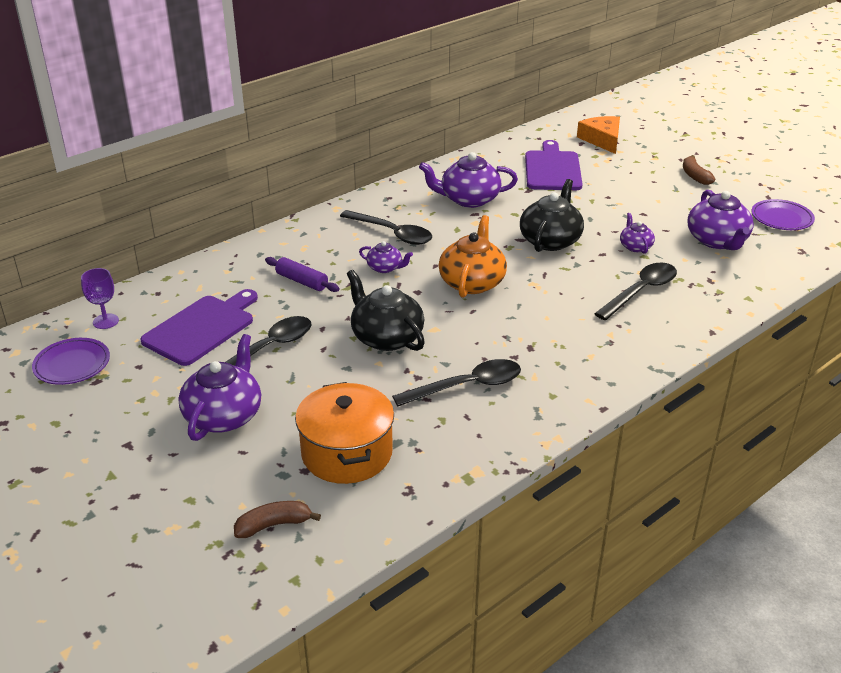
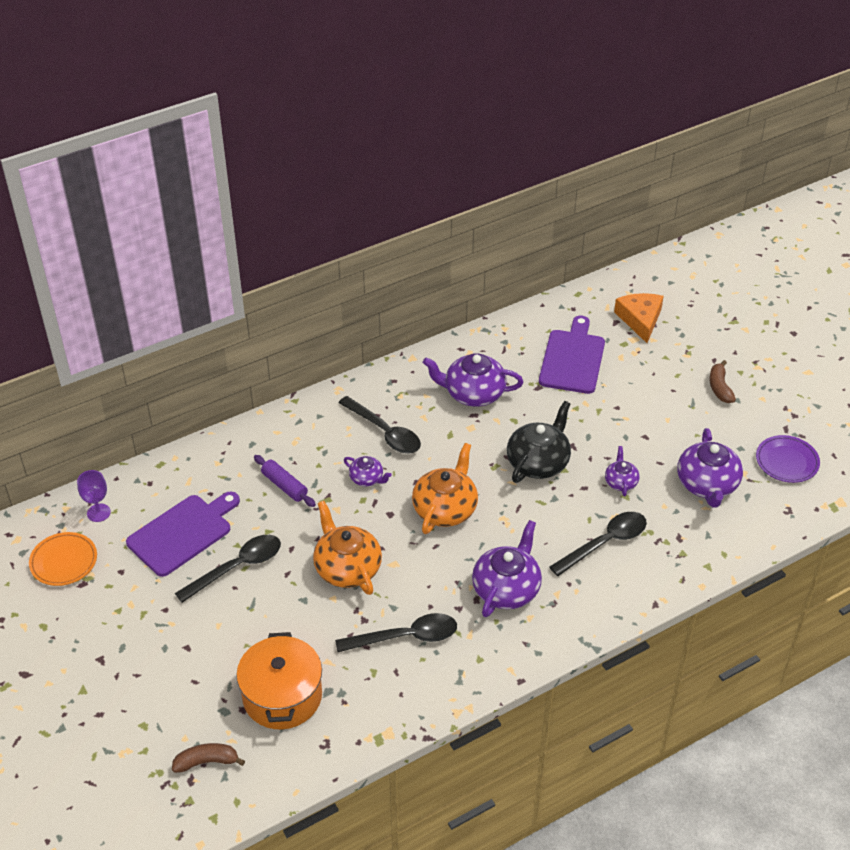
camera: 10 degrees right, 10 degrees up
purple plate [32,338,110,385] -> orange plate [29,532,97,586]
purple teapot [178,334,261,441] -> purple teapot moved to [472,520,542,617]
black teapot [347,270,425,351] -> orange teapot [313,501,382,595]

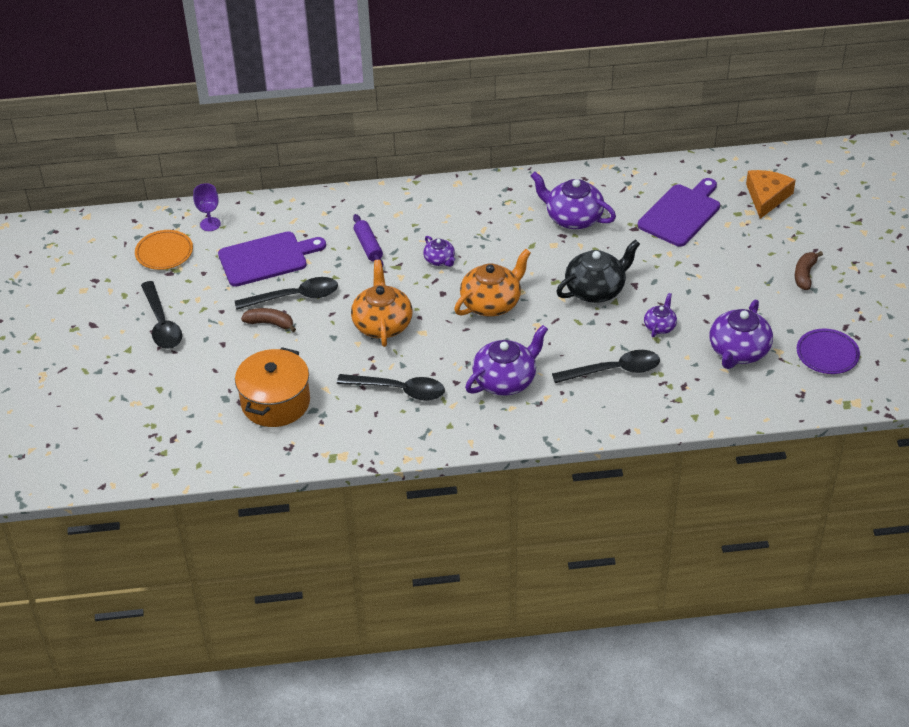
camera: 25 degrees right, 0 degrees up
brown banana [172,743,245,773] -> brown banana moved to [241,308,296,332]
black spoon [338,396,421,454] -> black spoon moved to [141,281,182,349]

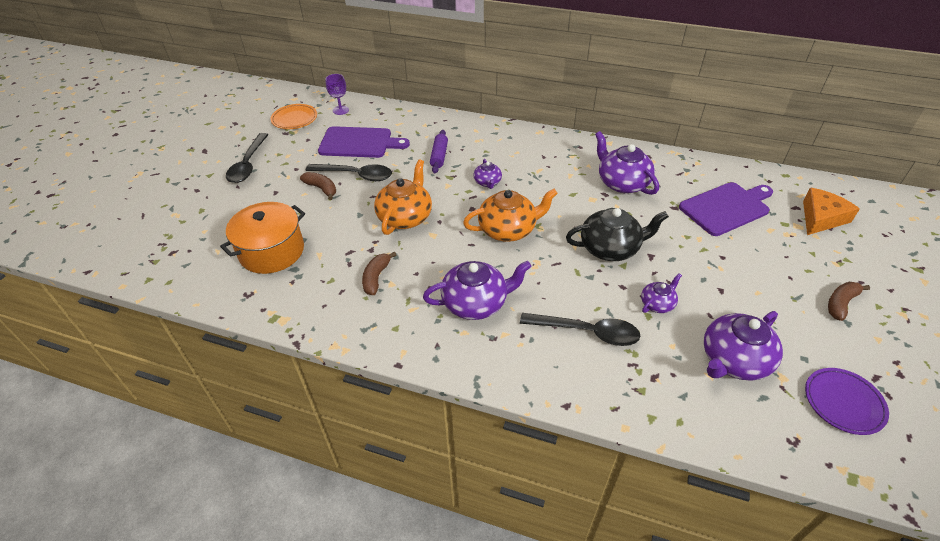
camera: 25 degrees right, 0 degrees up
black spoon [337,374,445,401] -> brown banana [362,252,396,295]

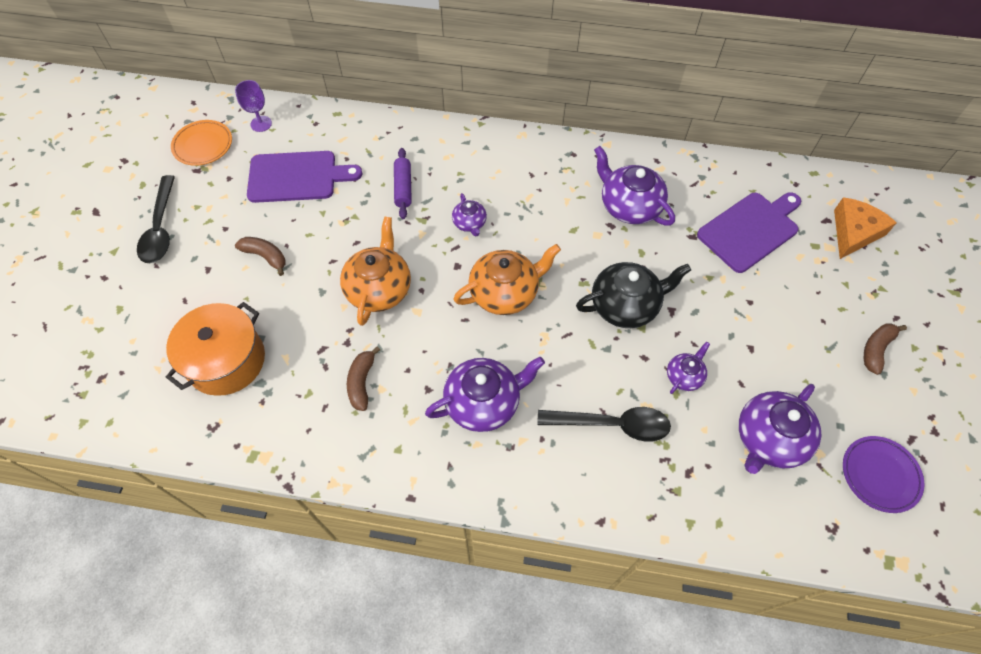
camera: 10 degrees left, 15 degrees up
black spoon [306,164,392,181] -> none

